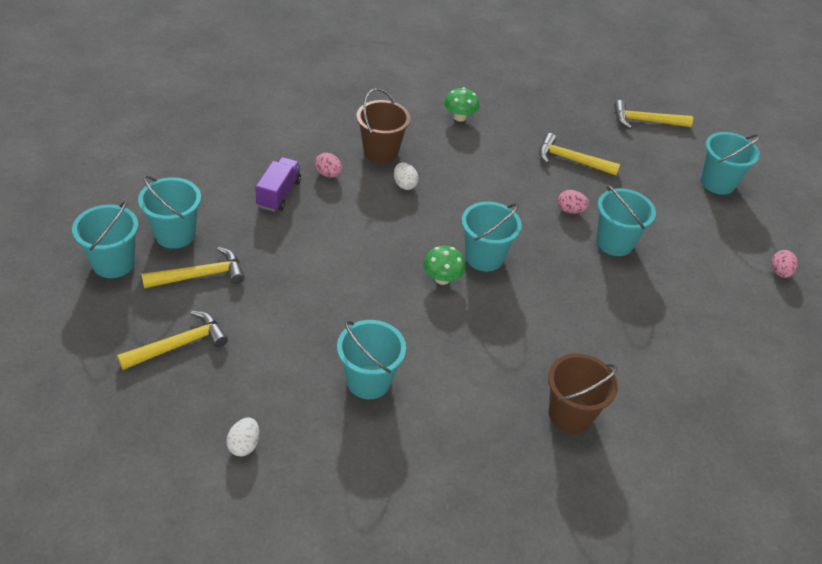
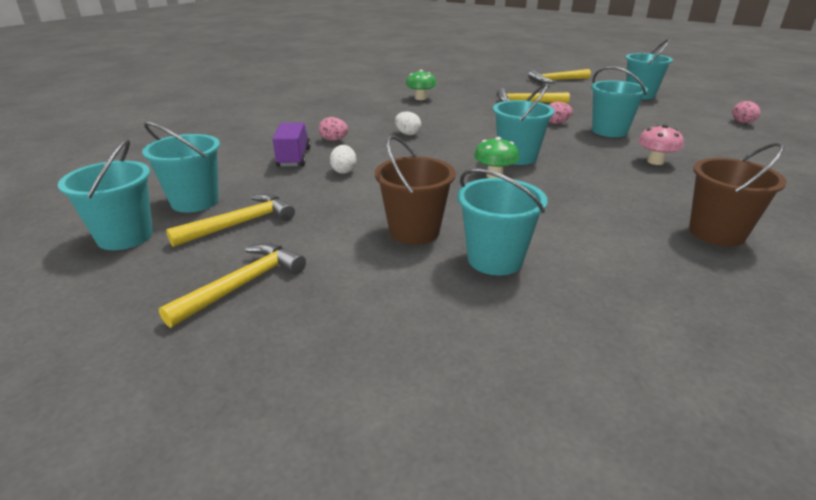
camera: 15 degrees left, 15 degrees down
white egg [226,418,260,457] -> white egg moved to [330,145,356,174]
brown bucket [356,88,411,164] -> brown bucket moved to [375,135,456,245]
none -> pink mushroom [638,124,684,165]

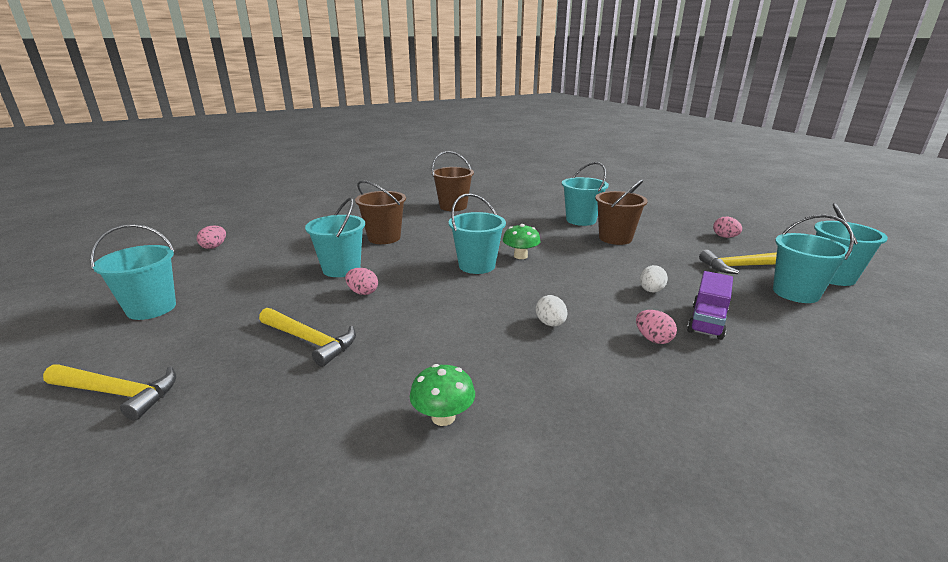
camera: 150 degrees left, 5 degrees down
yellow hammer [158,243,306,328] -> pink egg [713,217,742,238]
pink mushroom [638,124,684,165] -> brown bucket [355,180,406,244]

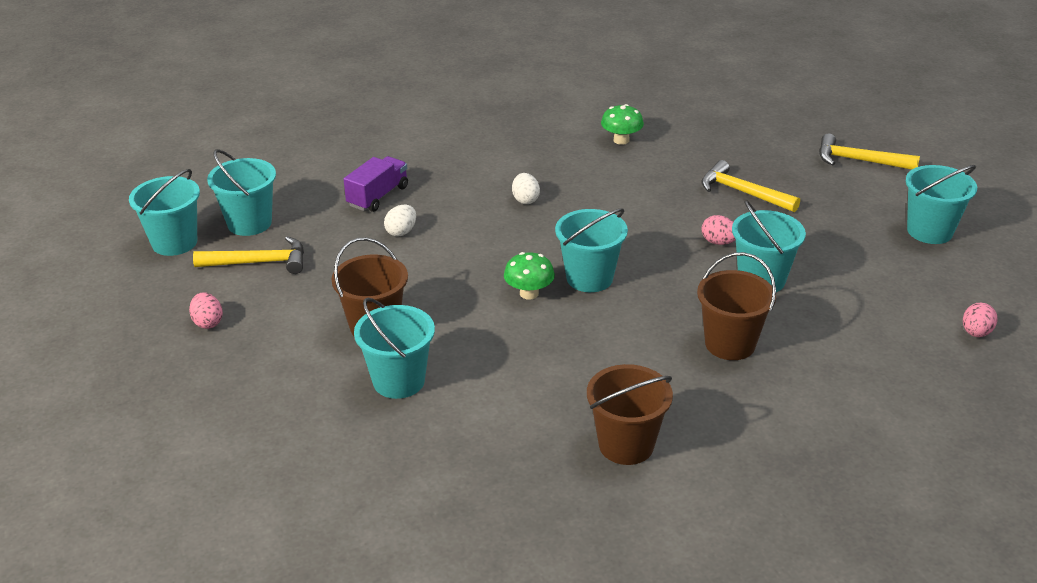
camera: 175 degrees left, 10 degrees up
pink egg [636,310,677,344] -> none

